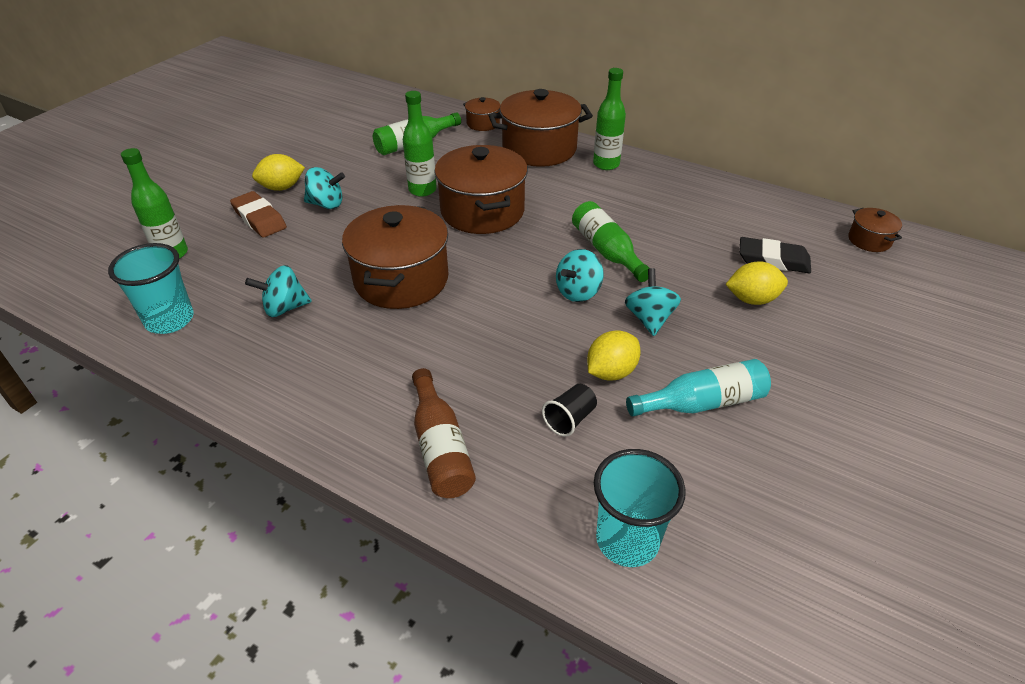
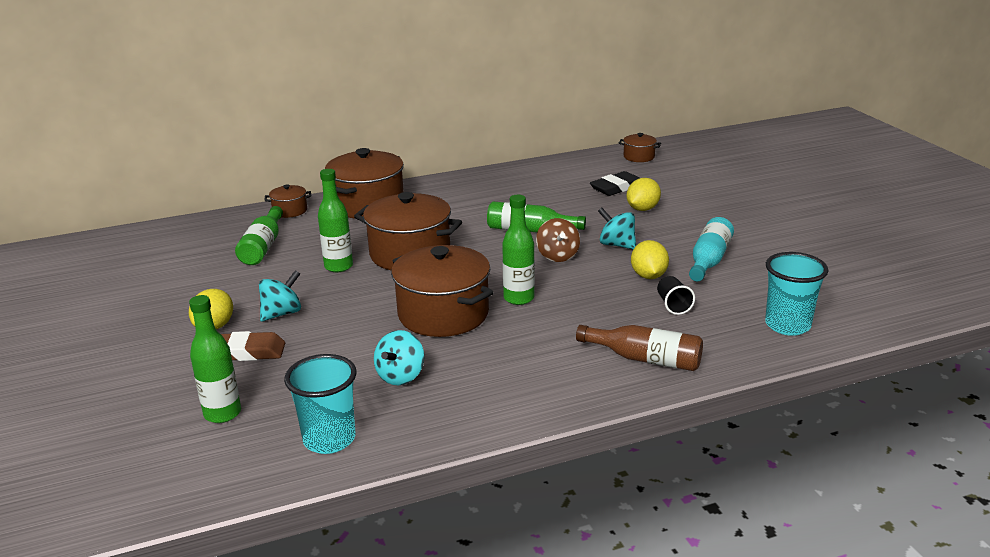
camera: 50 degrees left, 15 degrees down
turquoise spinning top [556,249,604,302] -> brown spinning top [536,218,580,262]
green bottle [593,68,626,170] -> green bottle moved to [502,195,535,305]

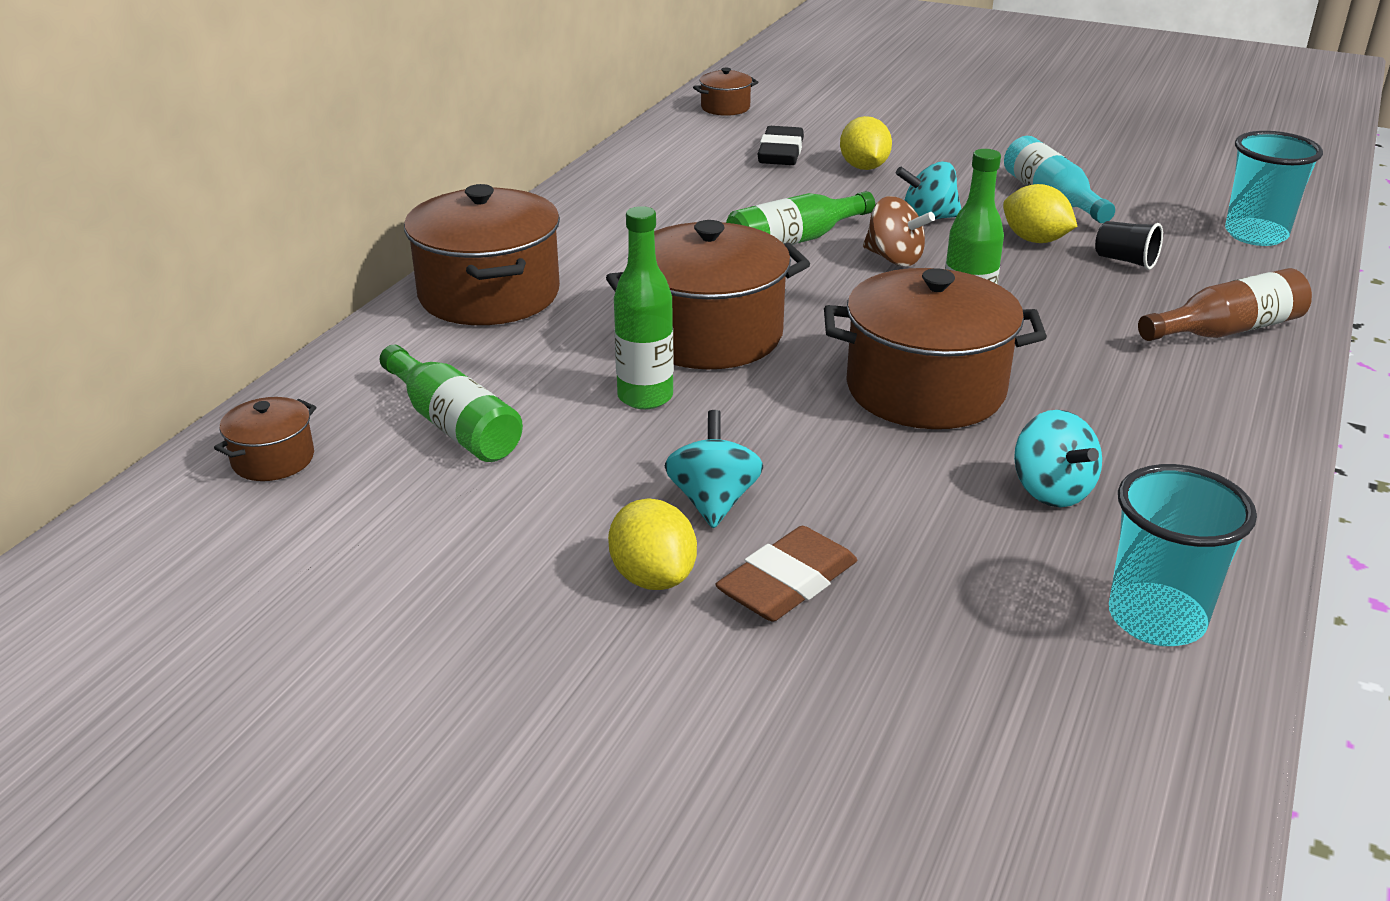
camera: 45 degrees left, 5 degrees up
green bottle [189,295,241,423] -> none
brown pot [265,185,311,218] -> brown pot moved to [214,397,316,481]

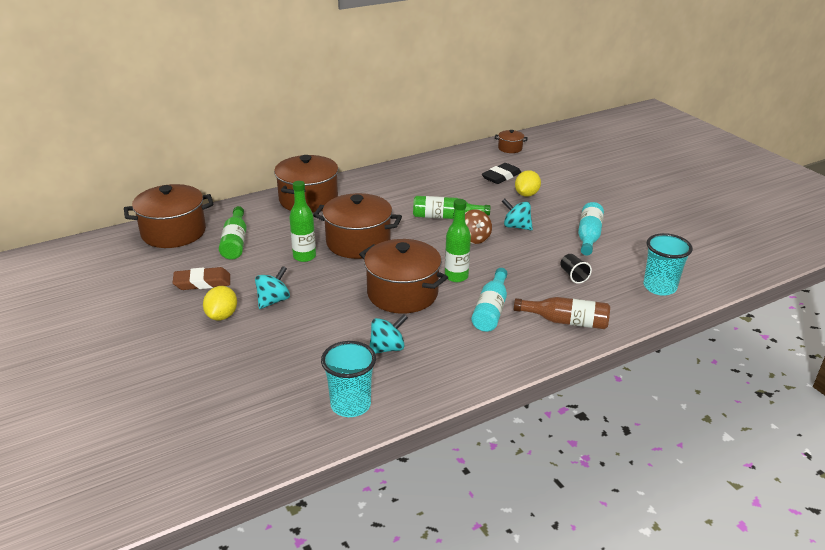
camera: 35 degrees right, 0 degrees up
brown pot [214,397,316,481] -> brown pot [124,184,213,248], size x2.13
brown eraser [715,526,857,622] -> brown eraser moved to [173,267,230,290]
yellow lemon [1003,184,1077,243] -> none
turquoise spinning top [1014,410,1102,507] -> turquoise spinning top turned 135 degrees counterclockwise [369,314,408,354]
none -> turquoise bottle [471,268,508,332]

